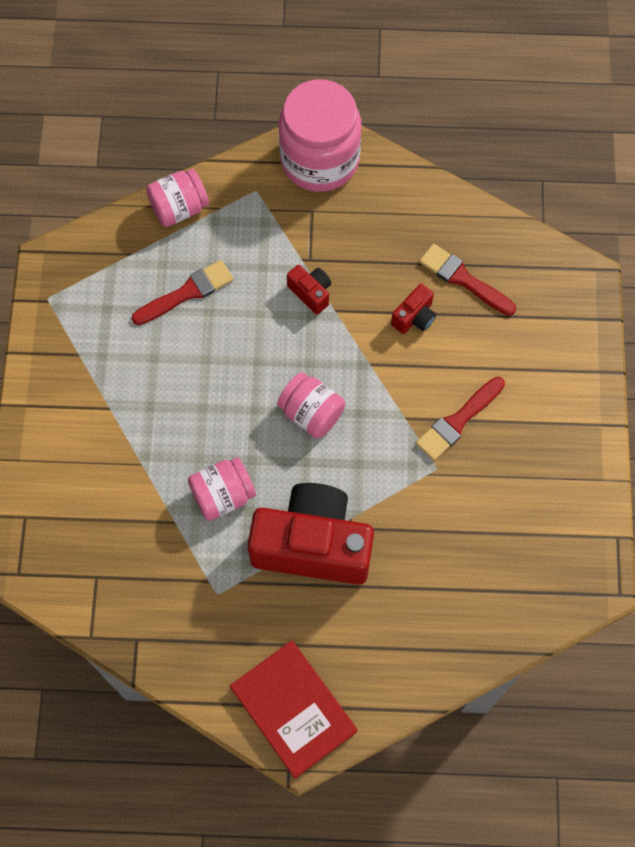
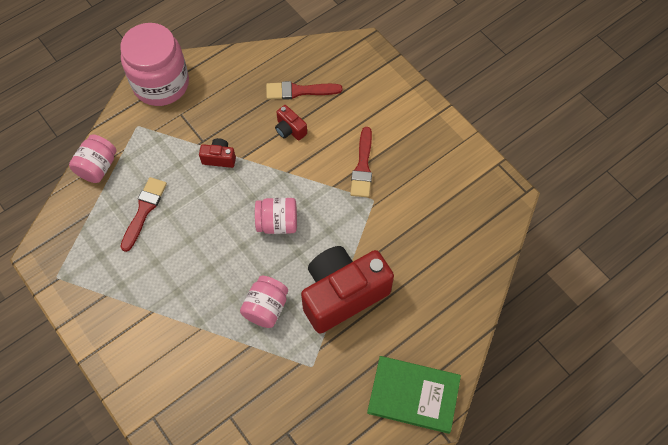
camera: 40 degrees left, 5 degrees down
red book [230,641,357,779] -> green book [367,356,461,434]
red camera [391,284,436,334] -> red camera turned 135 degrees clockwise [275,105,307,141]

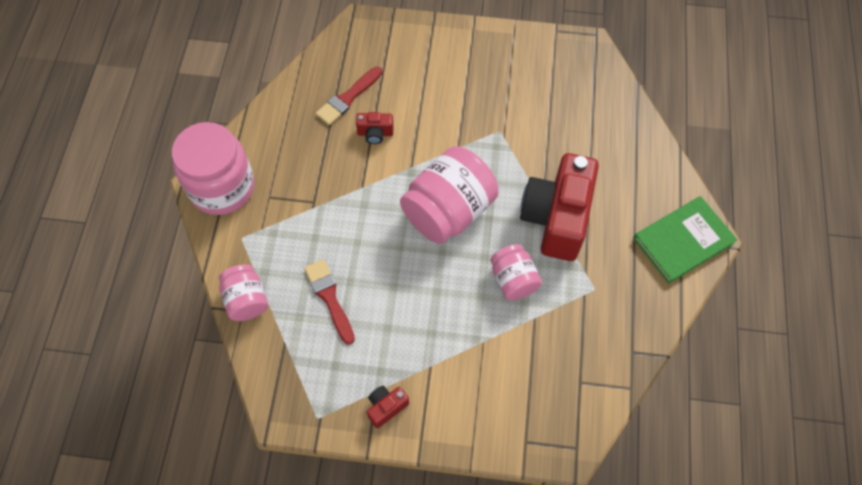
camera: 45 degrees left, 0 degrees up
red camera [199,138,236,168] -> red camera moved to [367,386,409,428]
pink jar [255,198,297,234] -> pink jar [400,146,499,244], size x1.79
red brush [350,127,372,198] -> none

